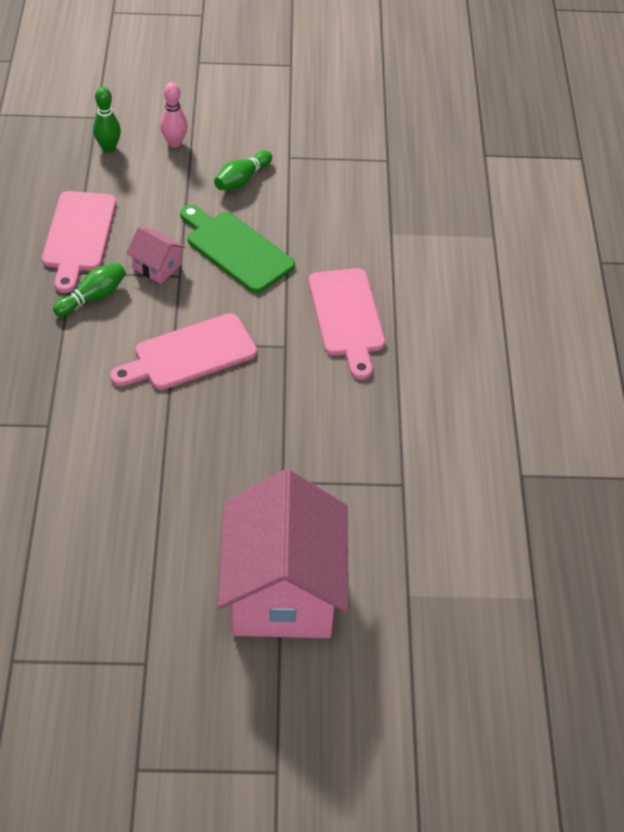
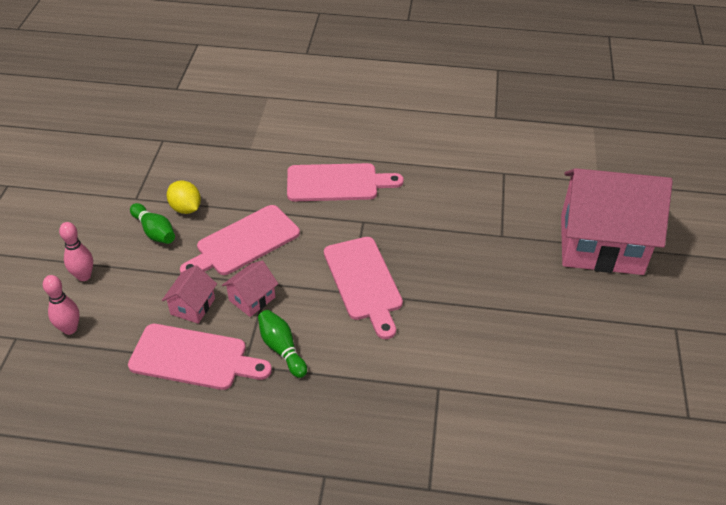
camera: 80 degrees left, 5 degrees down
green bowling pin [93,87,121,153] -> pink bowling pin [43,275,80,335]
green cutting board [180,205,295,293] -> pink cutting board [180,205,300,275]
none -> pink house [162,265,217,324]
none -> yellow lemon [167,180,201,214]

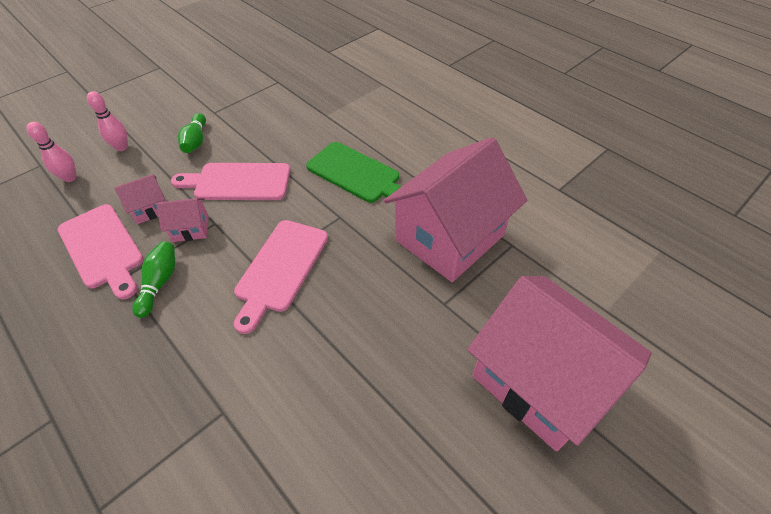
camera: 40 degrees right, 5 degrees up
yellow lemon [167,180,201,214] -> none
pink cutting board [287,163,404,201] -> green cutting board [306,142,401,203]
none -> pink house [384,137,527,282]

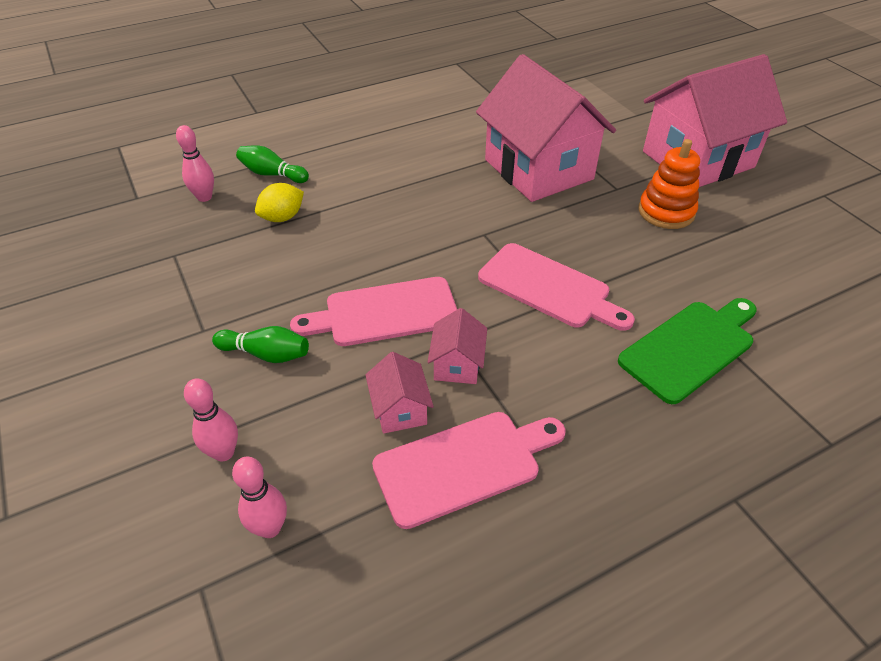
camera: 75 degrees left, 5 degrees down
green bowling pin [132,241,175,318] -> green bowling pin moved to [236,145,309,183]
pink cutting board [171,163,290,200] -> pink cutting board turned 60 degrees clockwise [290,277,457,346]
green cutting board [306,142,401,203] -> green cutting board moved to [618,298,757,404]
none -> pink bowling pin [176,125,214,202]
none -> yellow lemon [255,183,304,222]
none -> orange stacking toy [639,139,700,229]

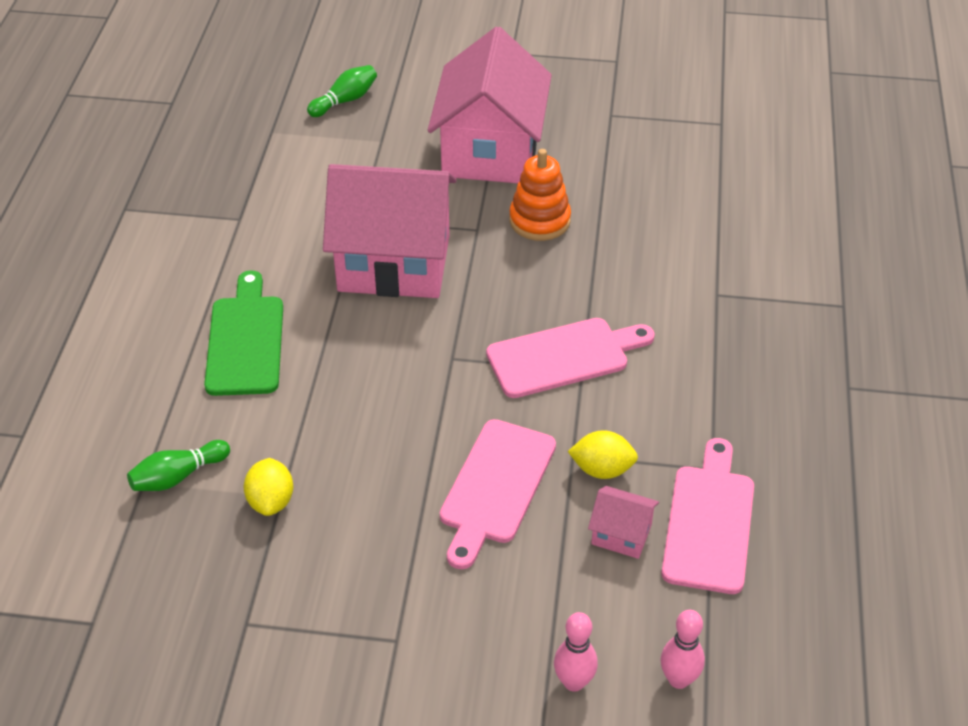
camera: 55 degrees left, 0 degrees up
pink bowling pin [176,125,214,202] -> none
green bowling pin [212,326,309,363] -> green bowling pin moved to [307,65,377,117]
pink house [427,308,487,384] -> yellow lemon [568,430,638,479]
green cutting board [618,298,757,404] -> green cutting board moved to [204,270,283,396]

